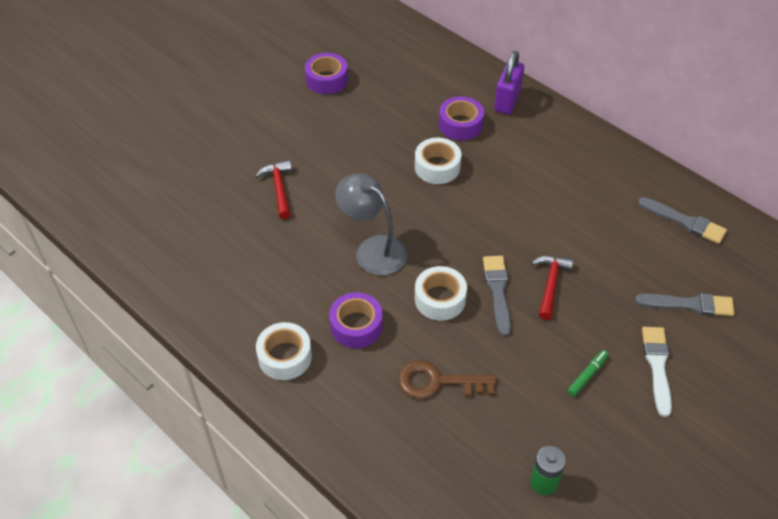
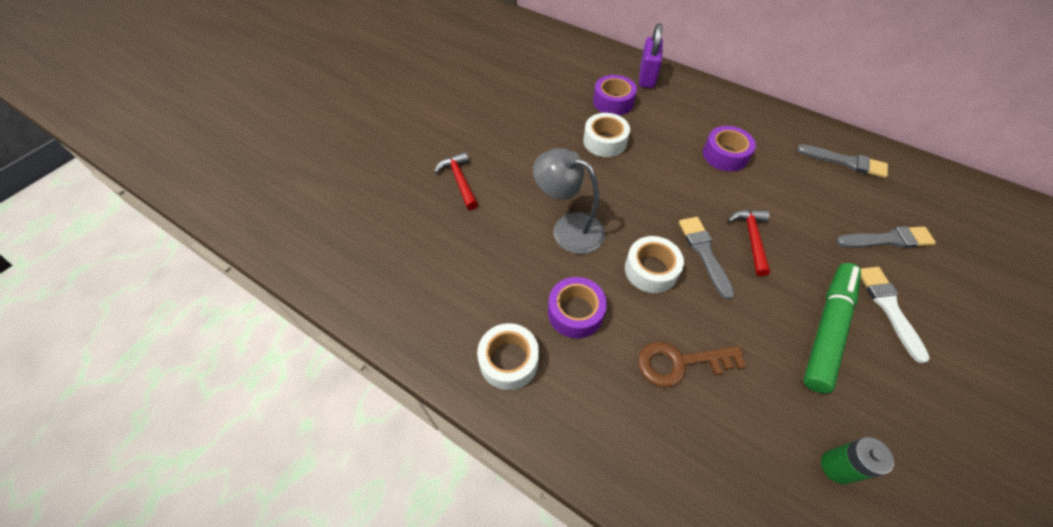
camera: 10 degrees left, 5 degrees up
purple tape [305,53,348,94] -> purple tape moved to [703,126,756,172]
green marker [567,350,609,397] -> green marker [803,263,861,394], size x2.28

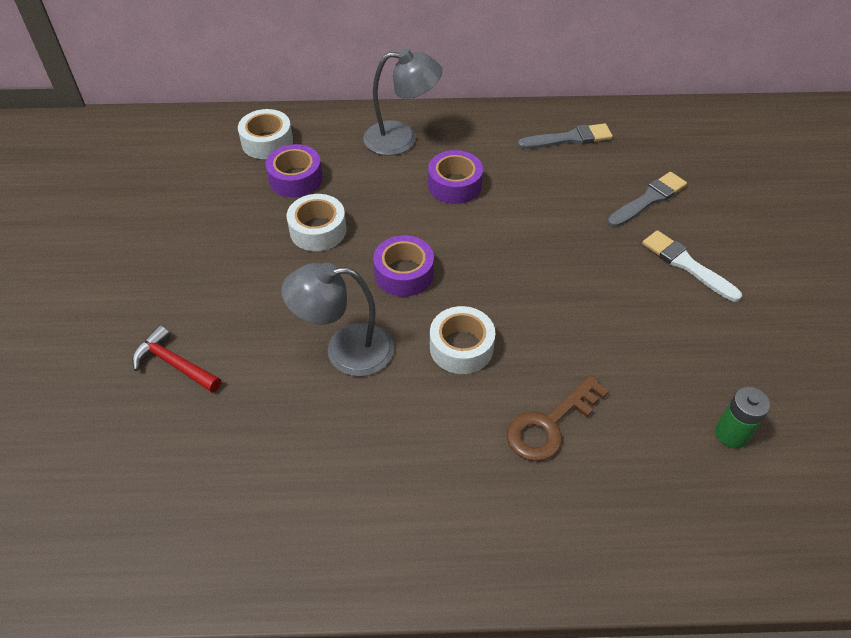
camera: 35 degrees left, 5 degrees down
white tape [477,323,539,390] -> white tape moved to [238,109,293,159]
purple tape [548,277,607,338] -> purple tape moved to [373,235,434,297]
purple padlock [639,23,663,88] -> none
grey brush [679,217,734,300] -> none
red hammer [728,210,770,276] -> none
green marker [803,263,861,394] -> none
none -> grey lamp [363,48,442,156]

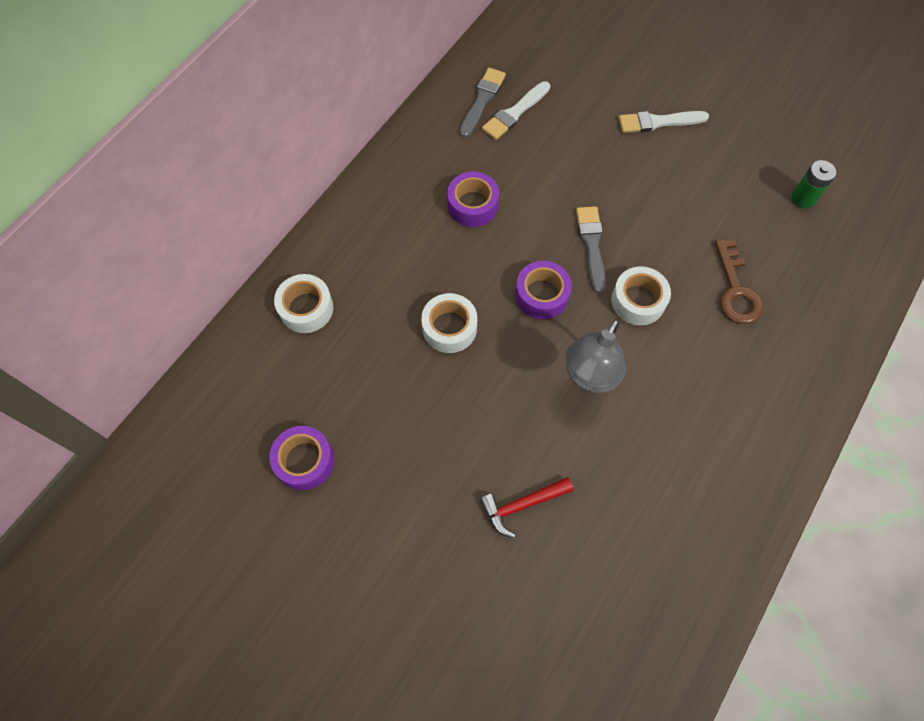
camera: 55 degrees left, 15 degrees up
purple tape [265,144,323,198] -> purple tape moved to [269,426,334,490]
grey lamp [363,48,442,156] -> none
grey brush [608,172,687,227] -> grey brush moved to [576,206,606,293]
none -> white brush [482,81,550,140]

